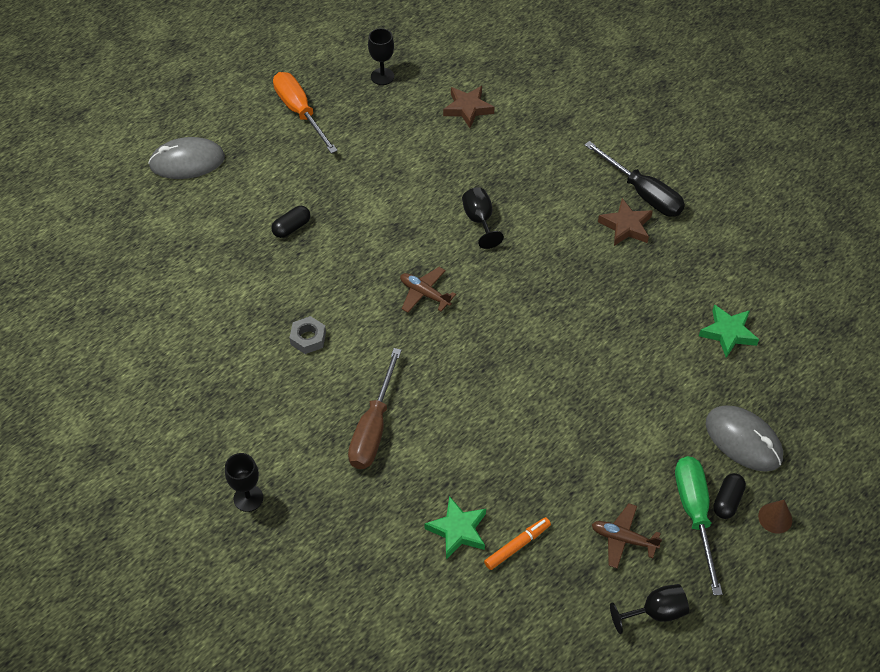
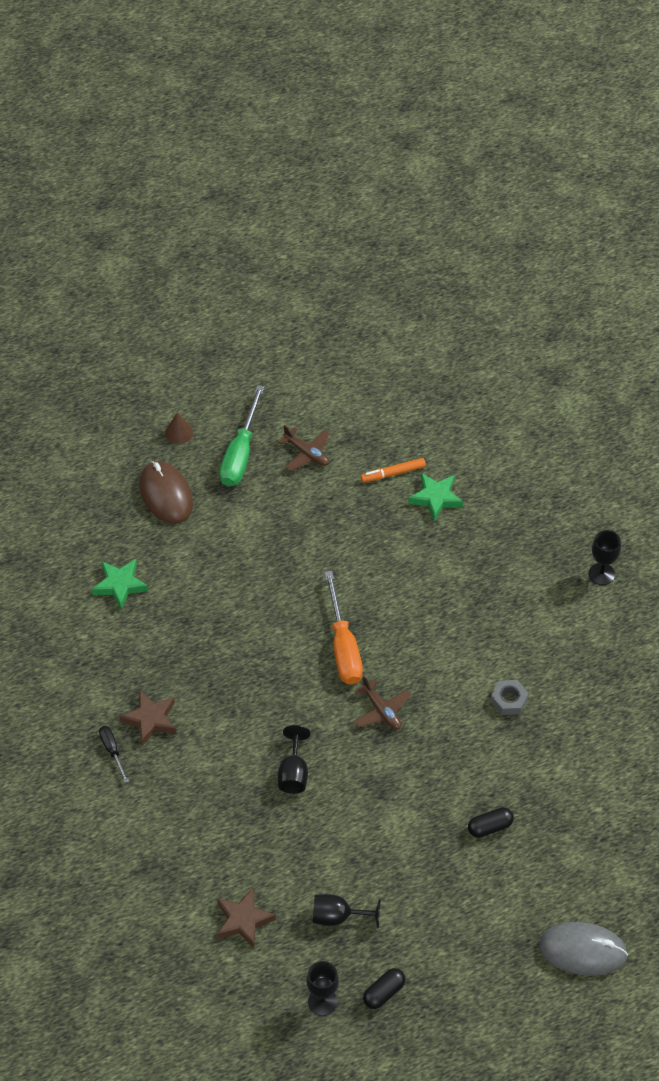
camera: 160 degrees left, 0 degrees up
orange screwdriver [273,72,338,154] -> orange screwdriver moved to [324,571,363,685]
brown screwdriver [348,348,402,469] -> none
black screwdriver [585,141,685,217] -> black screwdriver [99,726,129,783], size x0.50
black goblet [610,584,689,634] -> black goblet moved to [313,894,380,928]
grey mouse [706,405,783,472] -> brown mouse [139,461,193,524]
black capsule [713,473,746,519] -> black capsule moved to [363,968,405,1009]

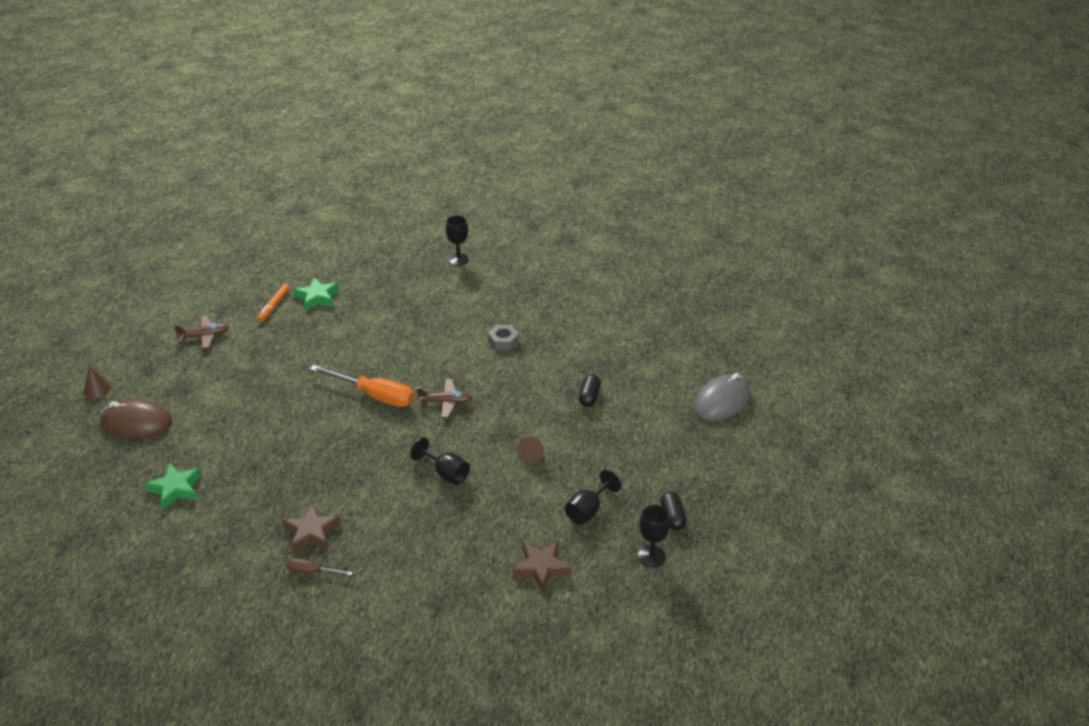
camera: 55 degrees left, 15 degrees down
black screwdriver [99,726,129,783] -> brown screwdriver [286,558,353,576]
green screwdriver [219,385,264,487] -> none
none -> brown cone [517,437,544,463]

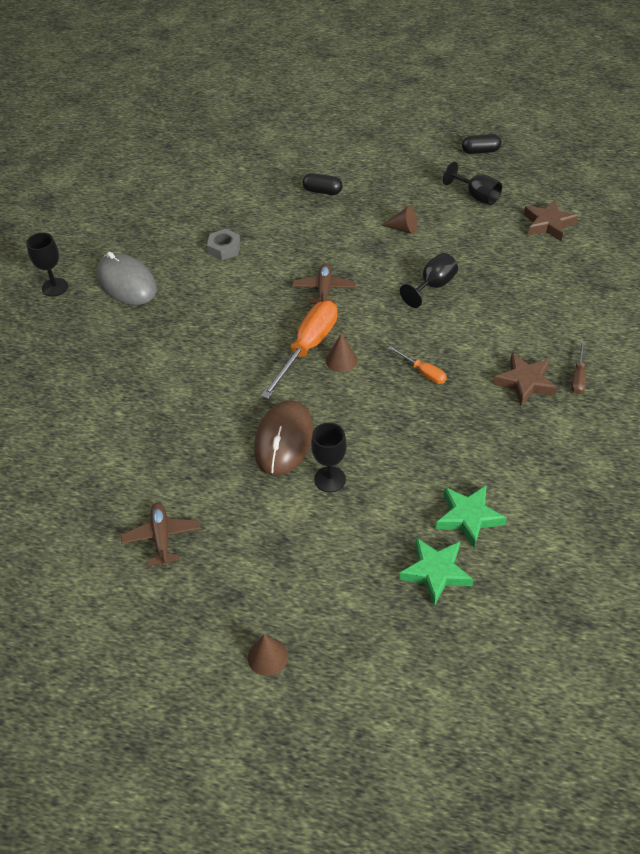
camera: 85 degrees left, 10 degrees up
brown mouse [100,399,173,438] -> brown mouse moved to [254,400,314,475]
orange marker [257,284,290,322] -> none
green star [293,277,339,311] -> green star moved to [399,538,473,606]
black goblet [638,505,670,567] -> black goblet moved to [311,423,347,492]
grey mouse [694,373,750,421] -> grey mouse moved to [96,251,157,305]
none -> brown cone [326,334,358,372]
none -> orange screwdriver [388,346,447,384]

